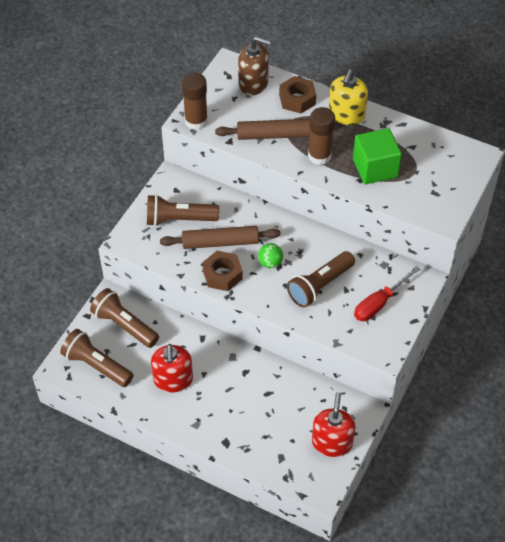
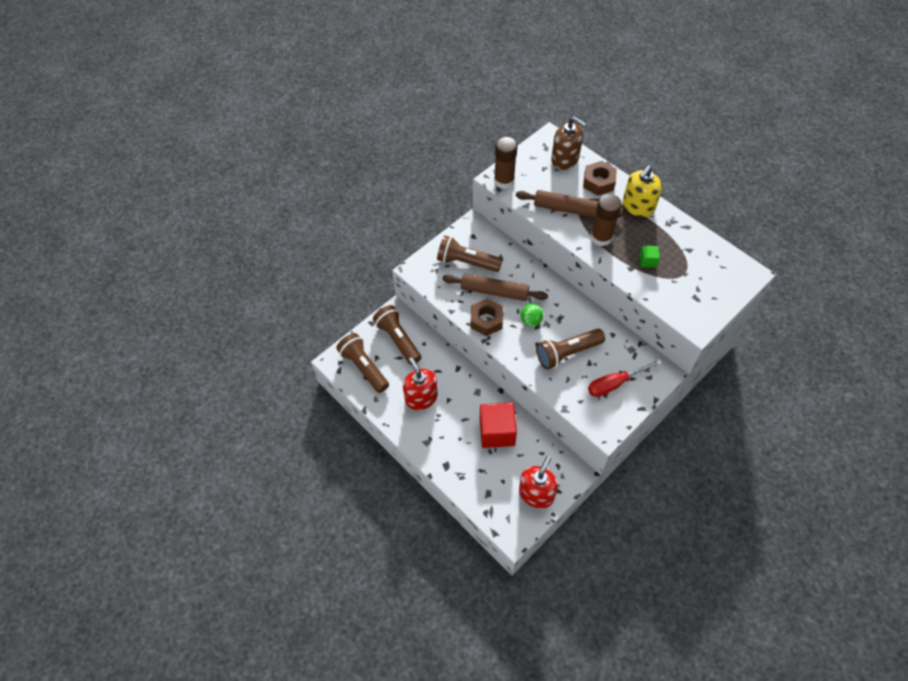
camera: 20 degrees right, 5 degrees up
red soap dispenser [151,344,193,392] -> red soap dispenser turned 135 degrees clockwise [403,357,438,410]
green cube [353,128,402,185] -> green cube [640,246,660,268], size x0.47
none -> red cube [480,402,517,448]

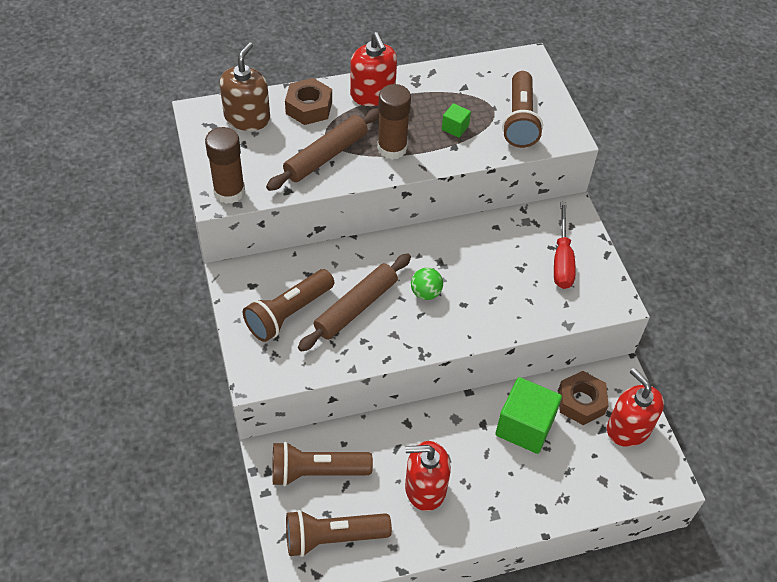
camera: 65 degrees left, 5 degrees down
brown nut [471,298,503,336] -> brown nut moved to [558,371,609,425]
red cube [480,402,517,448] -> green cube [495,377,562,454]
brown flashlight [536,329,605,370] -> brown flashlight moved to [502,71,543,148]
brown soap dispenser [551,117,586,170] -> brown soap dispenser turned 45 degrees counterclockwise [220,42,270,131]
yellow soap dispenser [623,165,662,217] -> red soap dispenser [350,32,397,106]

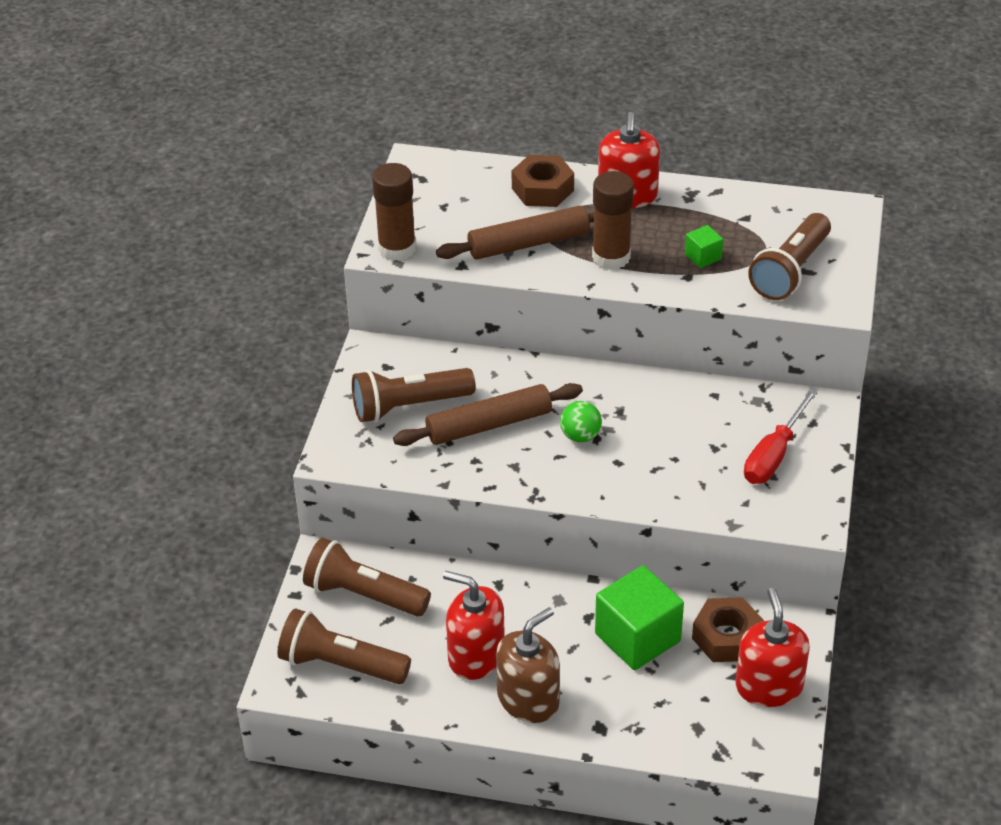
camera: 30 degrees right, 10 degrees down
brown soap dispenser [220,42,270,131] -> brown soap dispenser moved to [496,607,560,723]

